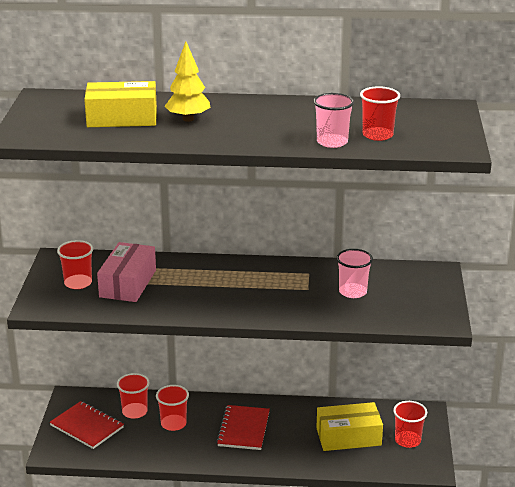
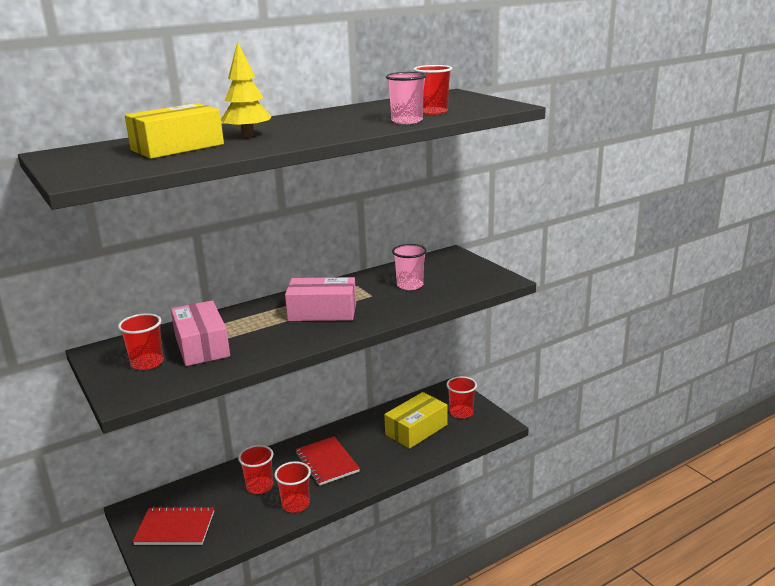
camera: 35 degrees left, 5 degrees down
red cup [117,373,150,419] -> red cup moved to [274,461,311,513]
none -> pink box [285,277,356,321]

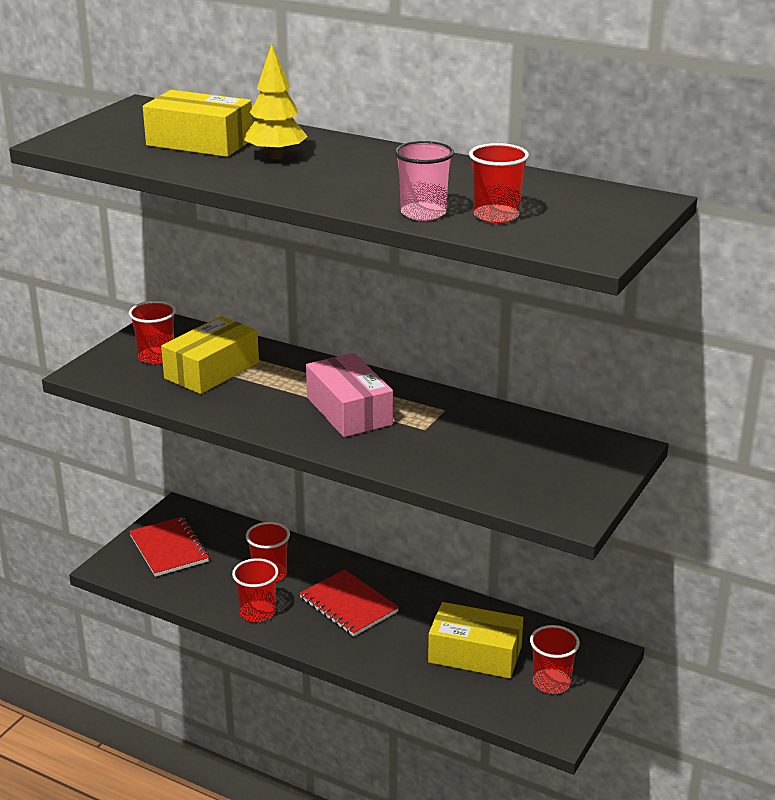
camera: 60 degrees right, 5 degrees up
pink box [171,301,230,366] -> yellow box [161,316,259,394]
red notebook [295,436,360,486] -> red notebook turned 75 degrees counterclockwise [299,569,399,637]
pink cup [392,244,427,290] -> none

